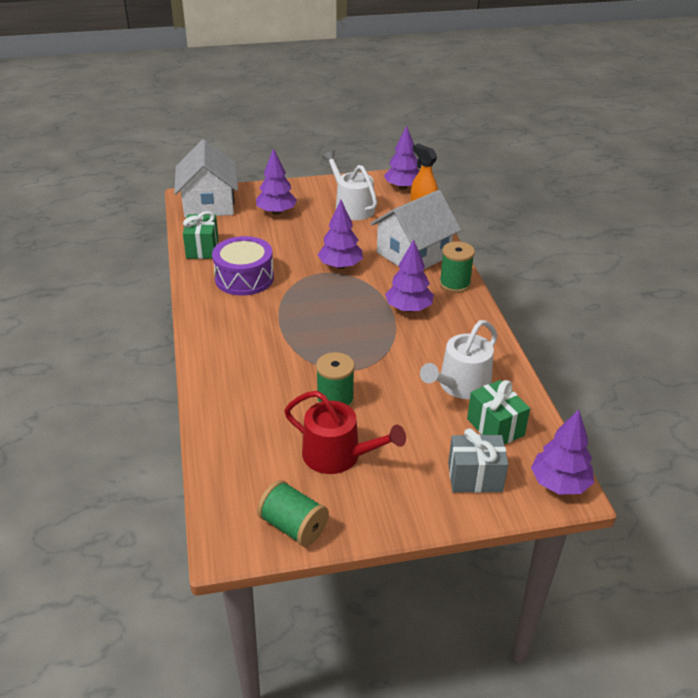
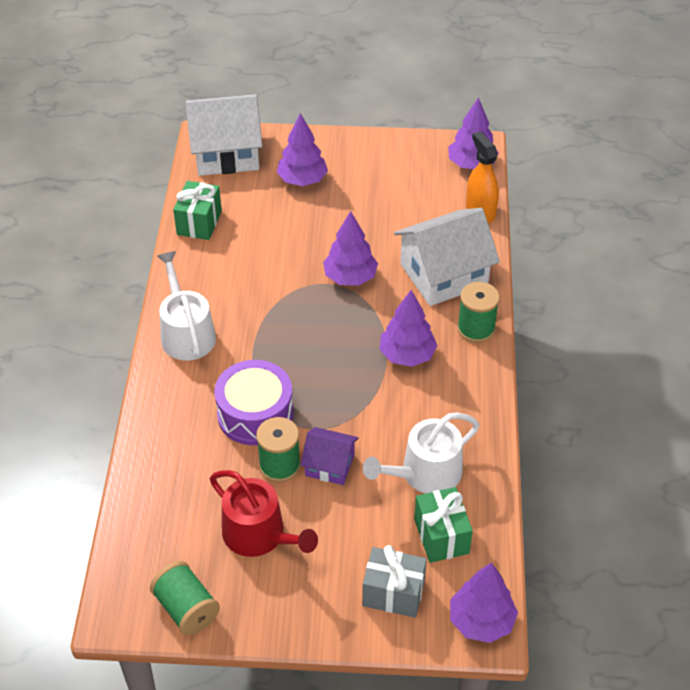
camera: 15 degrees right, 10 degrees up
white house [174,139,238,218] -> white house turned 75 degrees clockwise [186,94,262,176]
purple drum [212,236,274,296] -> purple drum moved to [214,360,293,445]
white watering can [322,150,377,220] -> white watering can moved to [157,251,216,361]
none -> purple house [300,427,359,485]

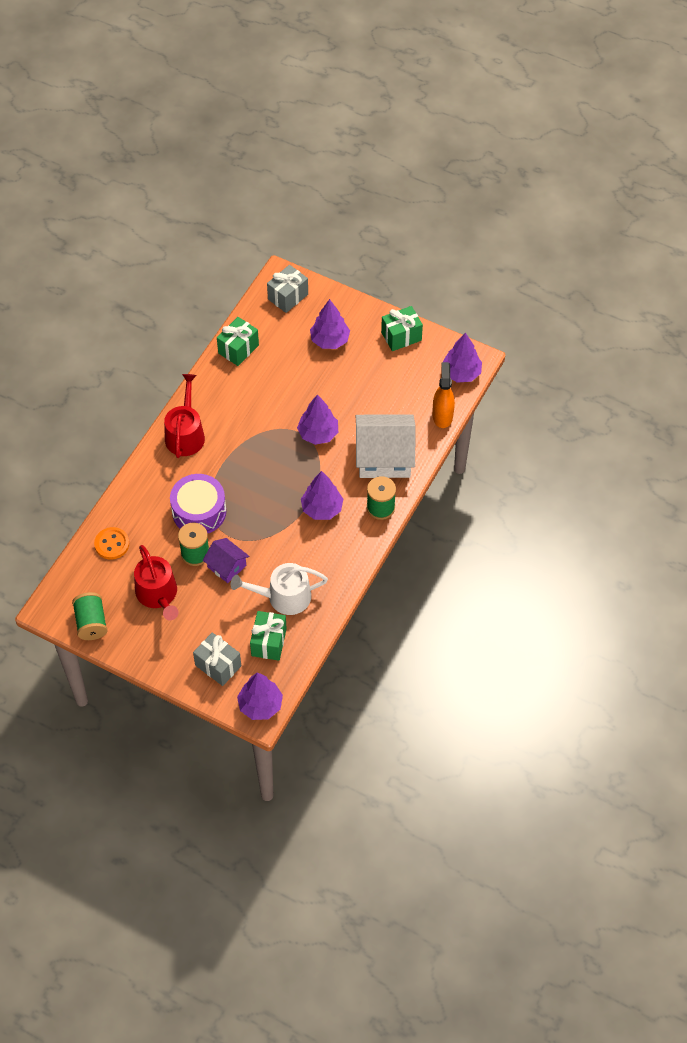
camera: 25 degrees right, 10 degrees up
white watering can [157,251,216,361] -> red watering can [164,374,205,458]
white house [186,94,262,176] -> grey gift [267,265,308,313]
none -> orange button [94,527,129,559]
none -> green gift [381,306,423,351]

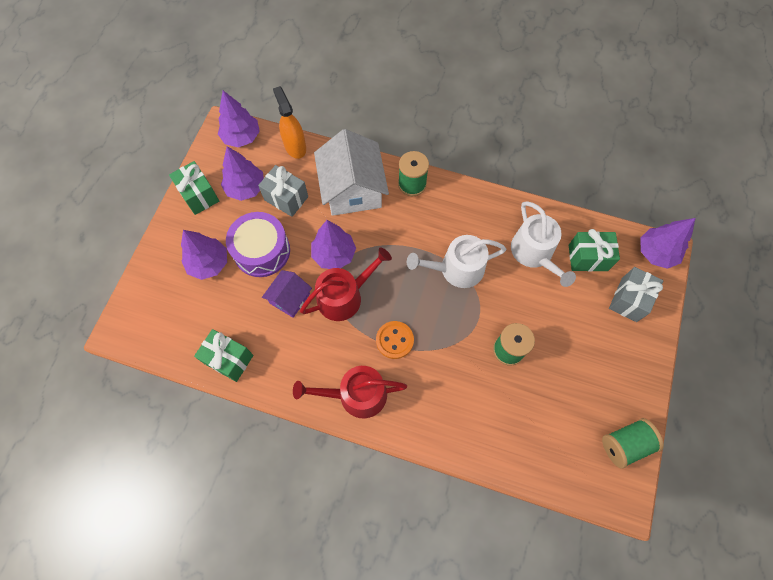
camera: 100 degrees left, 10 degrees up
orange button [94,527,129,559] -> orange button moved to [376,321,414,359]
red watering can [134,545,179,620] -> red watering can moved to [300,247,392,321]
purple drum [170,474,226,533] -> purple drum moved to [226,212,290,277]
purple house [203,538,249,583] -> purple house moved to [262,270,312,318]
grey gift [267,265,308,313] -> grey gift moved to [258,165,308,217]
purple tree [301,471,343,520] -> purple tree moved to [221,146,264,201]
orange spray bottle [432,362,455,428] -> orange spray bottle turned 75 degrees clockwise [273,86,306,159]
none -> white watering can [407,235,506,288]

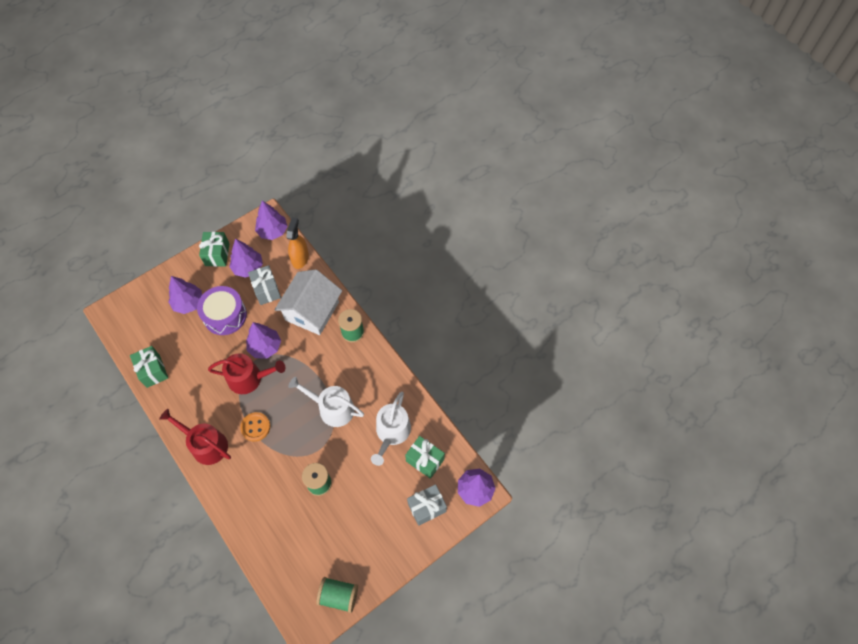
camera: 35 degrees right, 5 degrees down
purple house [262,270,312,318] -> none

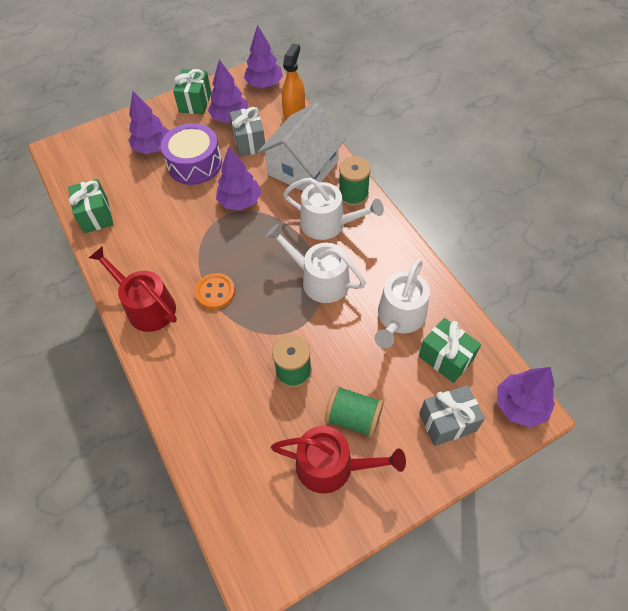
camera: 10 degrees right, 5 degrees down
red watering can [208,353,286,394] -> red watering can moved to [271,426,406,494]
green spool [316,577,358,613] -> green spool moved to [325,385,384,438]
none -> white watering can [283,177,384,240]

